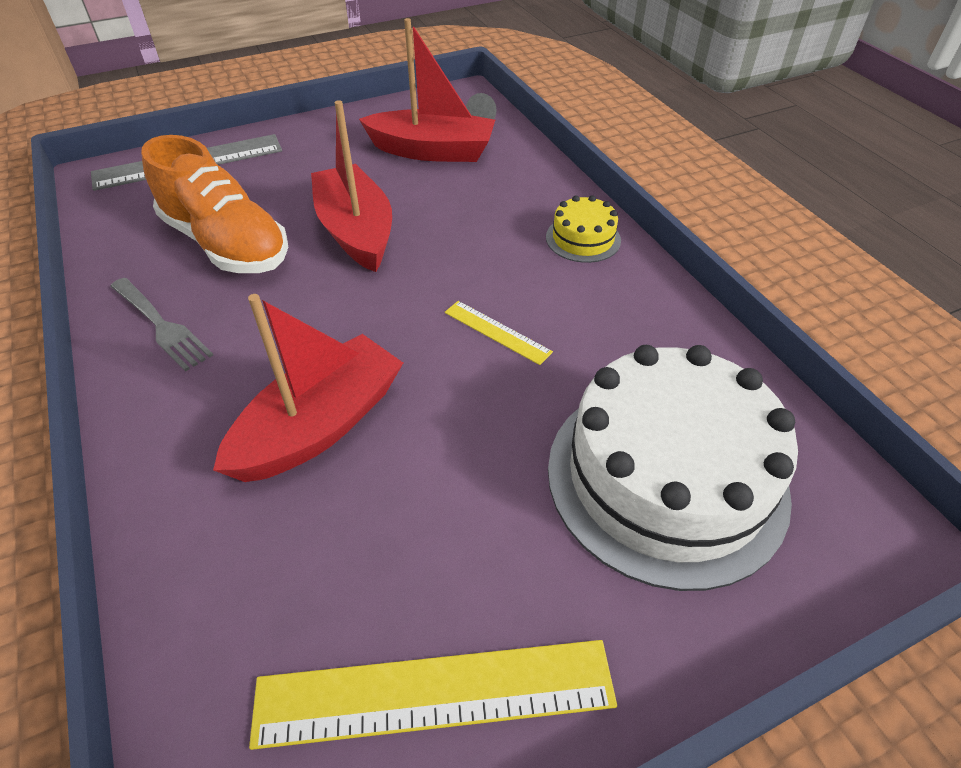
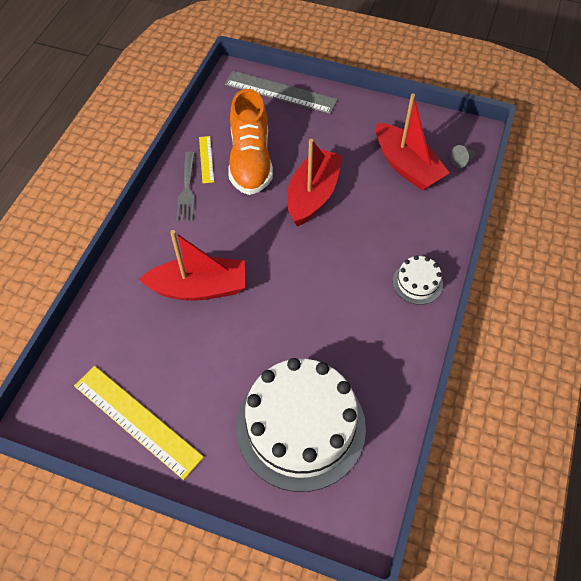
camera: 45 degrees right, 10 degrees up
yellow ruler [445,301,553,365] -> yellow ruler moved to [199,136,214,183]
yellow cake [546,195,621,263] -> white cake [393,255,443,305]

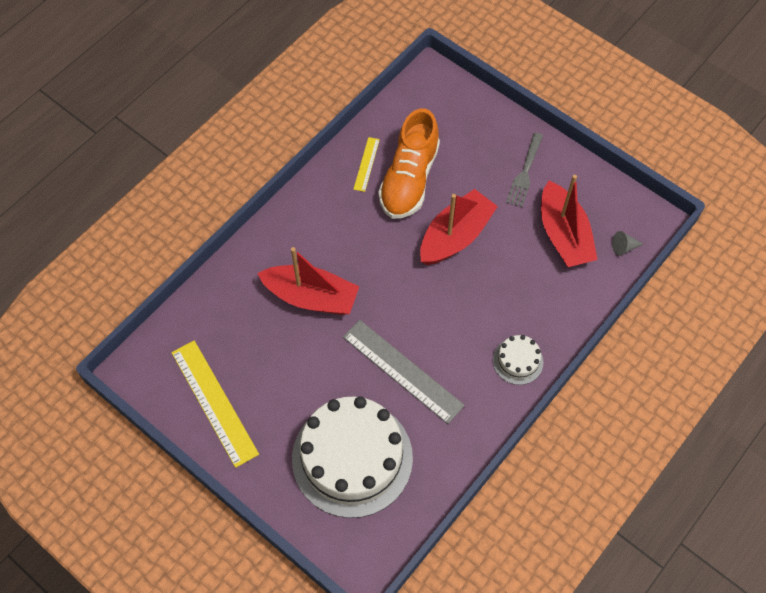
camera: 20 degrees right, 5 degrees up
grey fork [176,152,195,221] -> grey fork moved to [506,133,543,207]
grey ruler [225,71,338,114] -> grey ruler moved to [343,320,465,424]

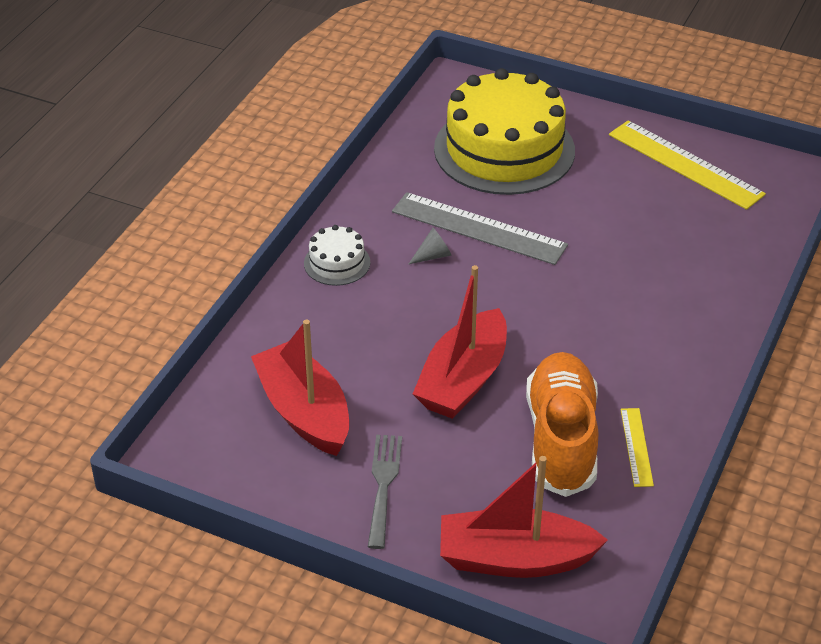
camera: 165 degrees right, 20 degrees down
red boat [257,247,359,315] -> red boat moved to [440,456,608,578]
white cake [292,396,413,518] -> yellow cake [434,68,575,195]
grey cone [612,231,643,256] -> grey cone moved to [409,228,452,264]

